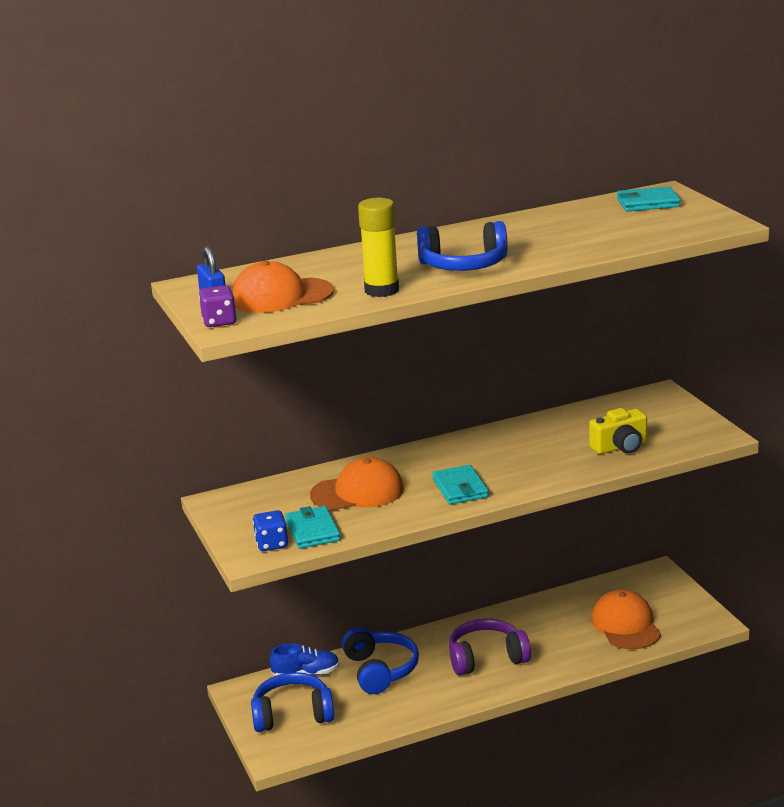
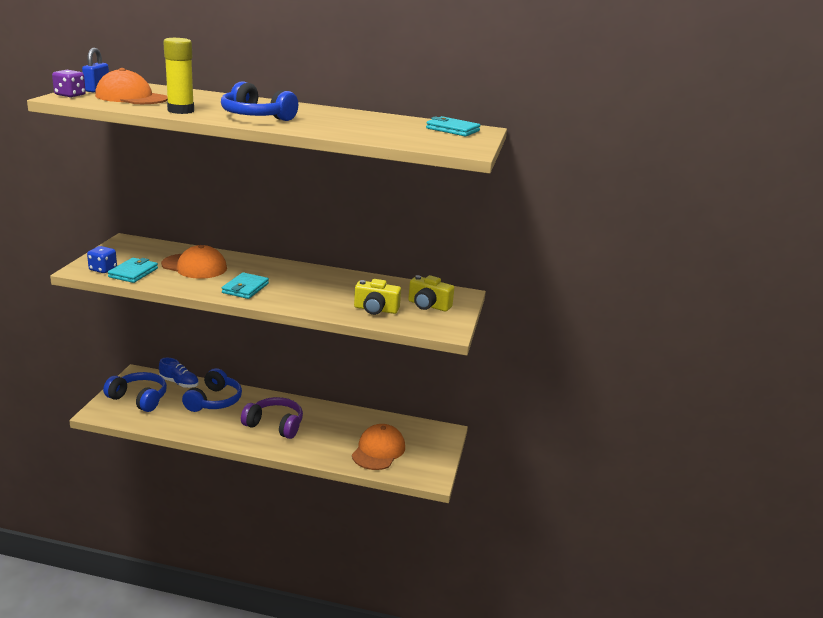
camera: 30 degrees right, 0 degrees up
none -> yellow camera [408,275,454,312]

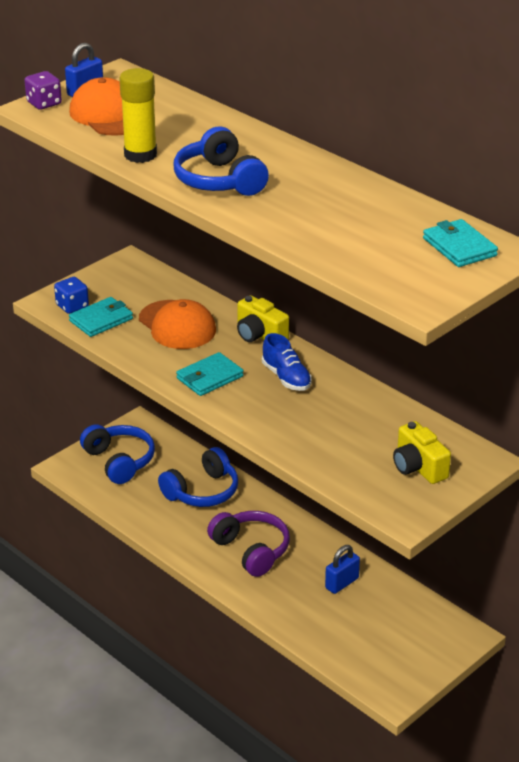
camera: 35 degrees right, 10 degrees up
blue shoe [159,358,199,388] -> blue shoe moved to [262,333,312,391]
orange cap [352,424,405,470] -> none
yellow camera [354,279,401,315] -> yellow camera moved to [237,295,289,342]
none -> blue padlock [325,545,360,594]

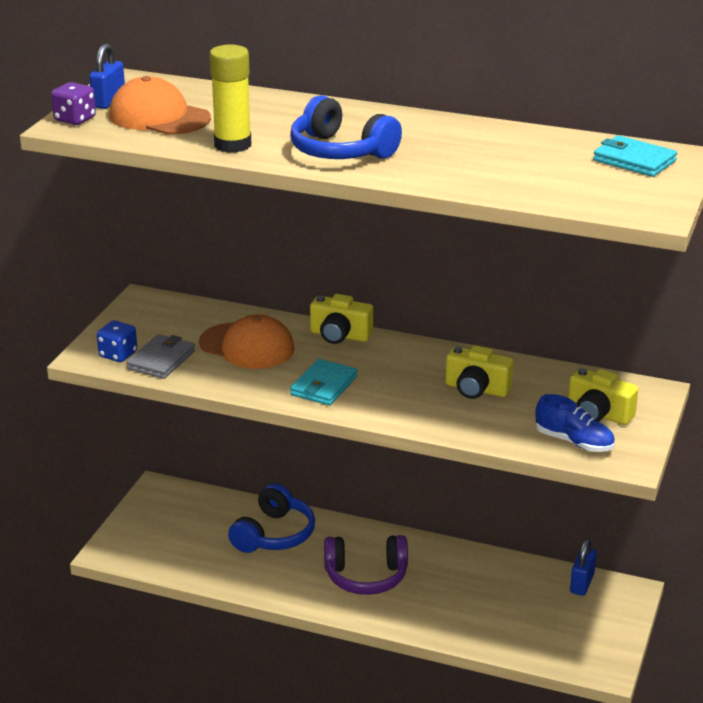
camera: 25 degrees left, 5 degrees down
turquoise wallet [69,297,133,337] -> grey wallet [127,334,195,379]
blue headphones [80,424,155,484] -> none
purple headphones [207,511,290,577] -> purple headphones turned 150 degrees clockwise [324,535,408,595]
blue shoe [262,333,312,391] -> blue shoe moved to [536,394,615,452]
blue padlock [325,545,360,594] -> blue padlock moved to [570,539,597,596]
none -> yellow camera [446,345,514,399]

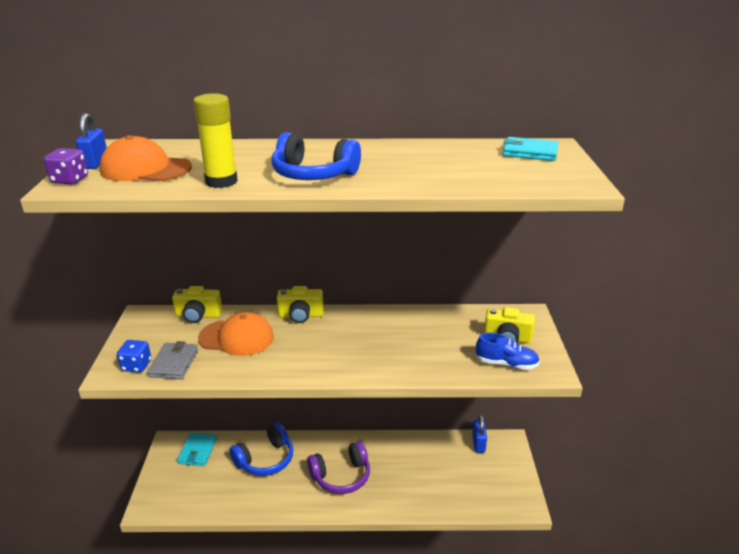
camera: 20 degrees left, 0 degrees up
blue headphones [228,483,315,553] -> blue headphones turned 45 degrees clockwise [229,423,293,476]
turquoise wallet [290,359,358,405] -> turquoise wallet moved to [177,432,217,466]
yellow camera [446,345,514,399] -> yellow camera moved to [172,286,222,323]

